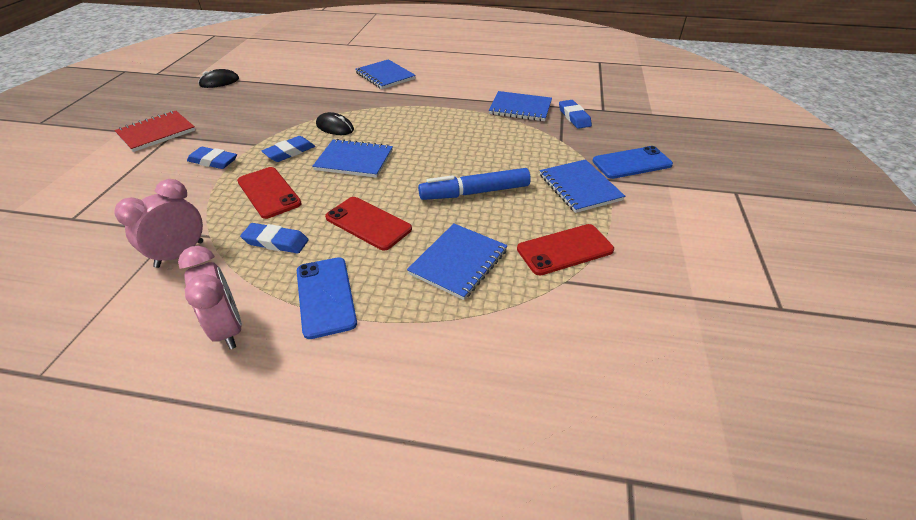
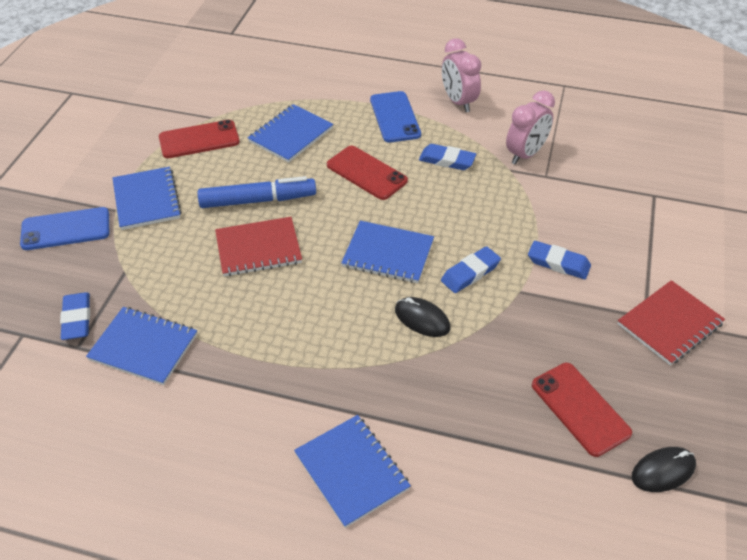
camera: 175 degrees left, 5 degrees up
red phone [237,167,302,219] -> red phone moved to [532,363,632,457]
none -> red notebook [215,217,302,276]

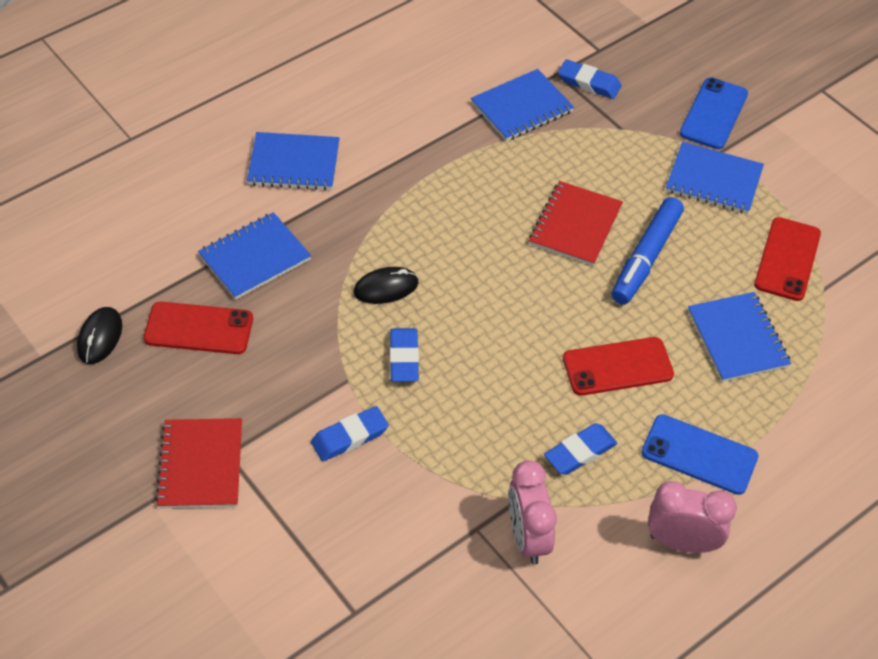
camera: 125 degrees right, 5 degrees up
blue notebook [341,221,434,283] -> blue notebook moved to [198,212,311,300]

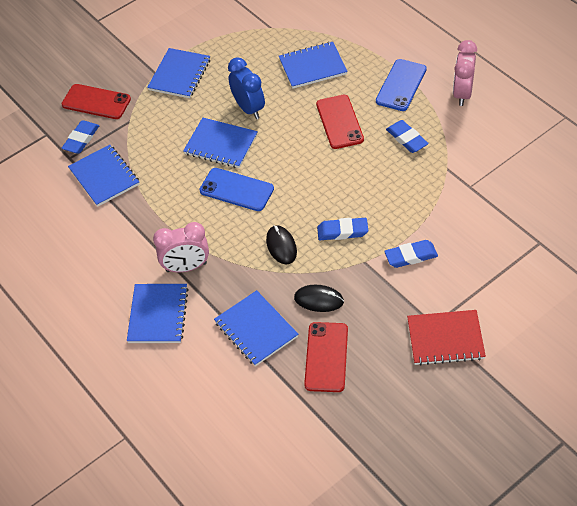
camera: 85 degrees left, 0 degrees up
black mouse [77,307,122,364] -> black mouse moved to [294,285,344,312]
blue eraser [311,406,389,461] -> blue eraser turned 75 degrees counterclockwise [384,240,438,268]
pink clock [508,460,557,565] -> pink clock moved to [153,222,209,272]
red notebook [529,181,623,266] -> blue notebook [183,118,258,168]
blue marker [612,197,684,305] -> blue clock [228,57,265,119]
blue phone [680,78,748,149] -> blue phone moved to [199,168,274,211]
red phone [754,217,821,301] -> red phone moved to [61,84,131,119]

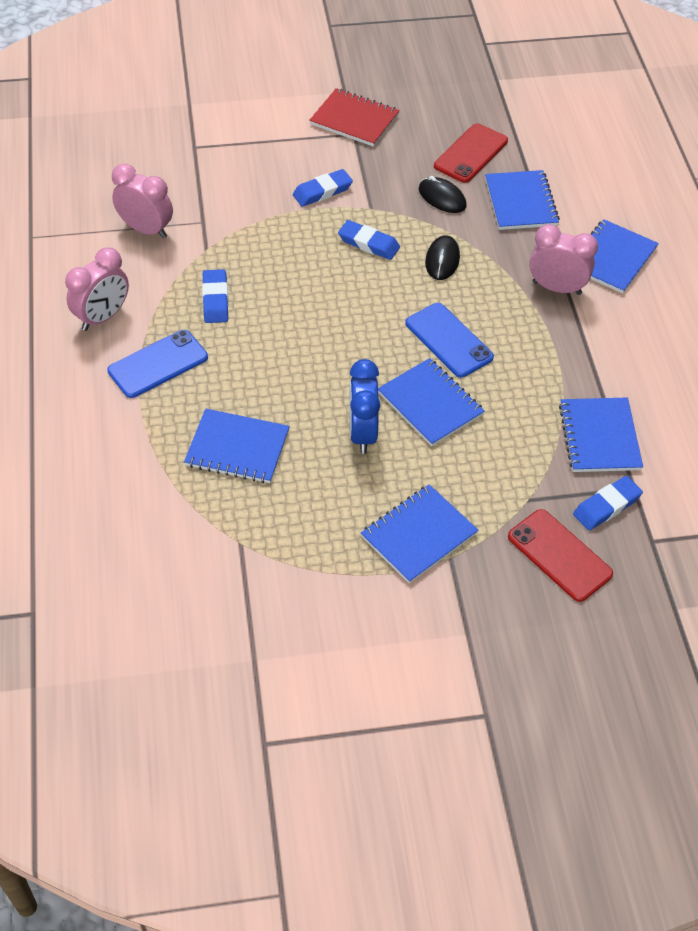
camera: 155 degrees left, 0 degrees up
red phone [316,95,364,149] -> none
blue eraser [384,240,438,268] -> blue eraser turned 45 degrees counterclockwise [293,169,353,207]
none -> pink clock [112,164,173,239]

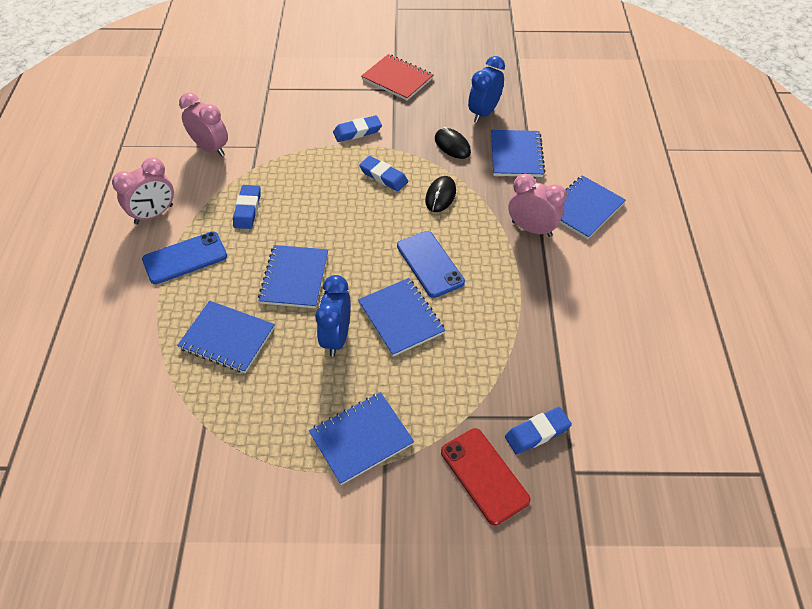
camera: 10 degrees right, 0 degrees up
red phone [434,123,508,183] -> blue clock [468,56,505,123]
blue notebook [559,398,643,472] -> blue notebook moved to [258,245,328,308]

